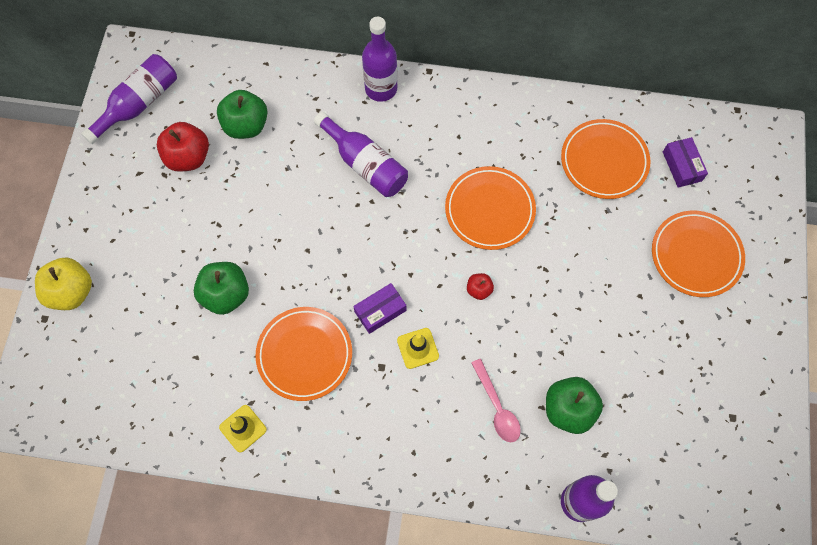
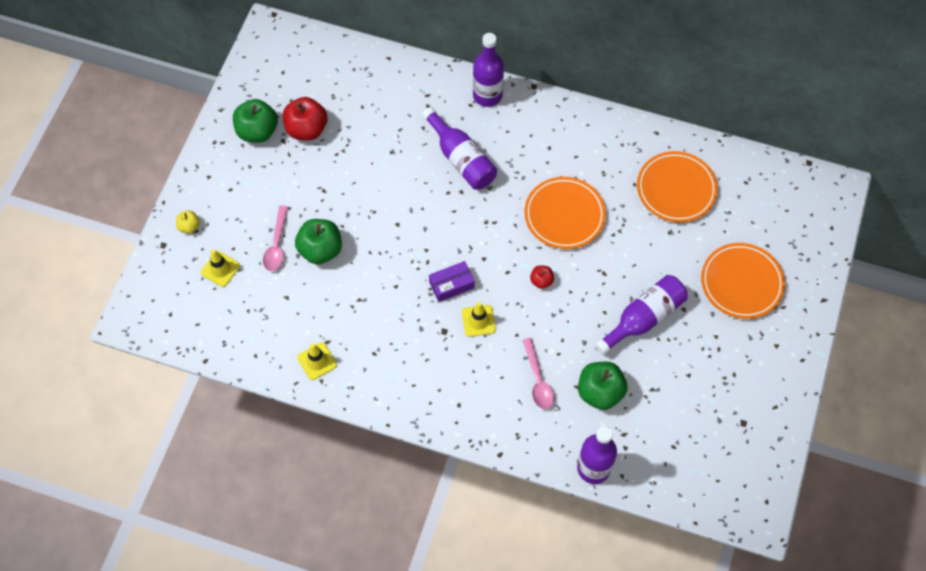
camera: 10 degrees right, 5 degrees down
yellow apple [35,258,92,310] -> yellow apple [176,211,200,234], size x0.51
purple bottle [81,54,177,144] -> purple bottle moved to [595,275,688,355]
green apple [217,90,268,139] -> green apple moved to [233,99,278,143]
orange plate [256,307,352,401] -> none
purple box [663,137,708,188] -> none
none -> yellow traffic cone [201,249,240,287]
none -> pink spoon [263,206,288,271]

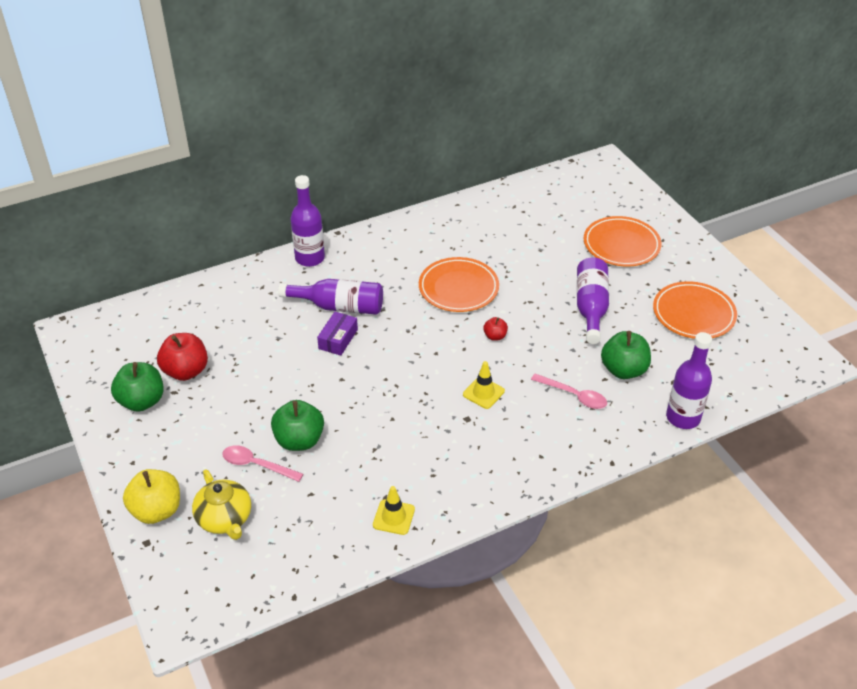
camera: 45 degrees left, 20 degrees down
yellow apple [176,211,200,234] -> yellow apple [123,469,180,524], size x1.96
yellow traffic cone [201,249,240,287] -> yellow teapot [192,469,251,540]
pink spoon [263,206,288,271] -> pink spoon turned 150 degrees clockwise [222,445,303,482]
purple box [429,261,475,302] -> purple box moved to [317,312,358,356]
orange plate [637,151,718,222] -> orange plate moved to [653,281,737,339]

